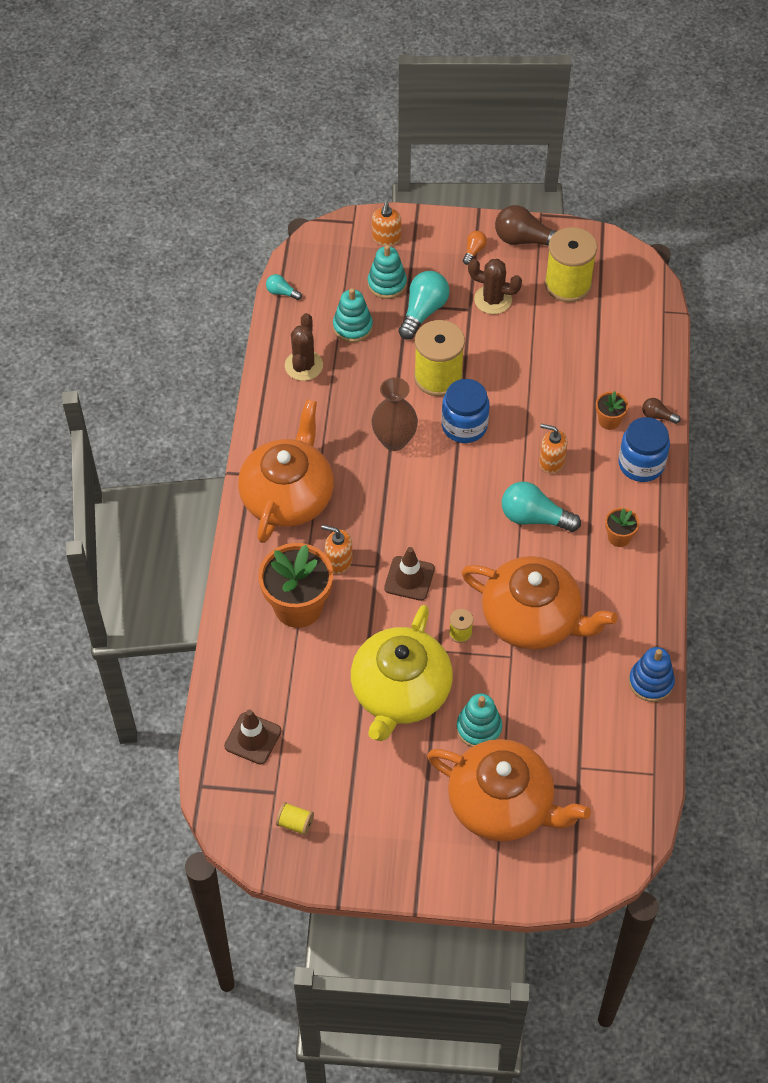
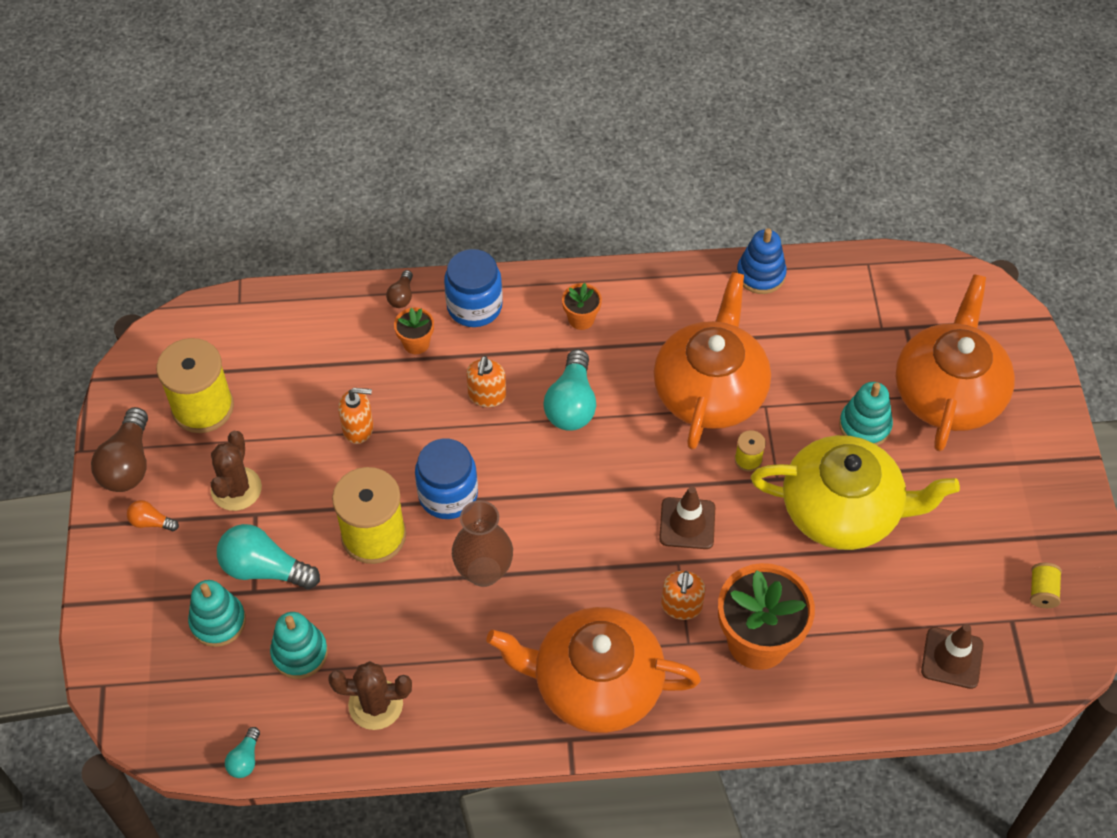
camera: 100 degrees left, 0 degrees up
orange soap dispenser [372,202,401,246] -> orange soap dispenser moved to [338,388,374,444]

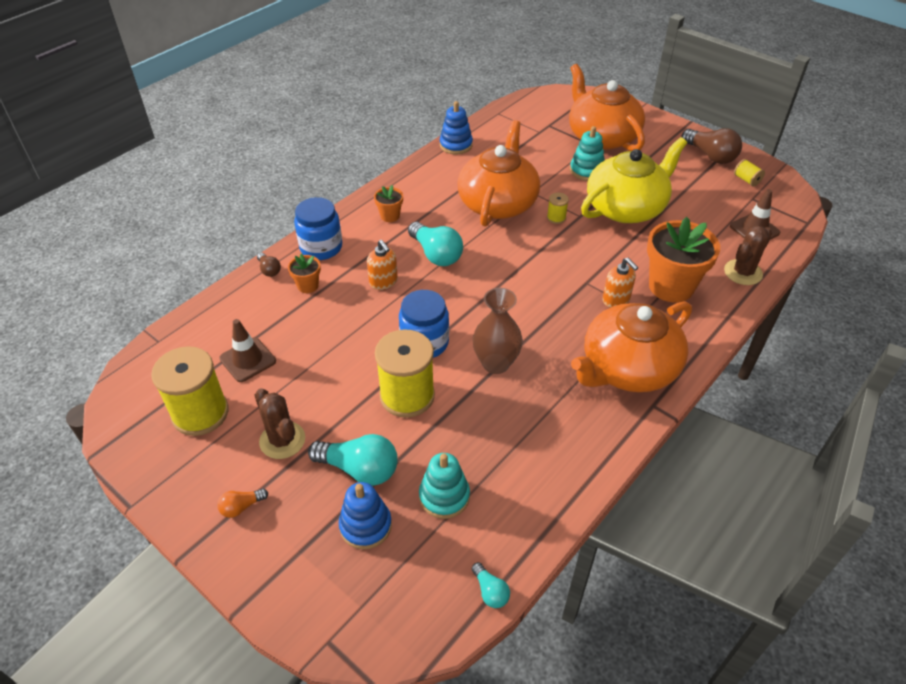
camera: 45 degrees left, 10 degrees down
brown light bulb [91,407,148,492] -> brown light bulb moved to [682,128,742,164]
turquoise stacking toy [188,580,246,647] -> blue stacking toy [339,482,392,550]
turquoise light bulb [217,524,320,589] -> turquoise light bulb turned 135 degrees counterclockwise [308,434,398,486]
brown cactus [328,661,412,730] -> brown cactus moved to [724,226,772,285]
orange soap dispenser [338,388,374,444] -> none
orange teapot [654,272,771,450] -> orange teapot turned 45 degrees clockwise [457,120,540,227]
brown traffic cone [659,486,715,549] -> brown traffic cone moved to [219,319,276,382]

